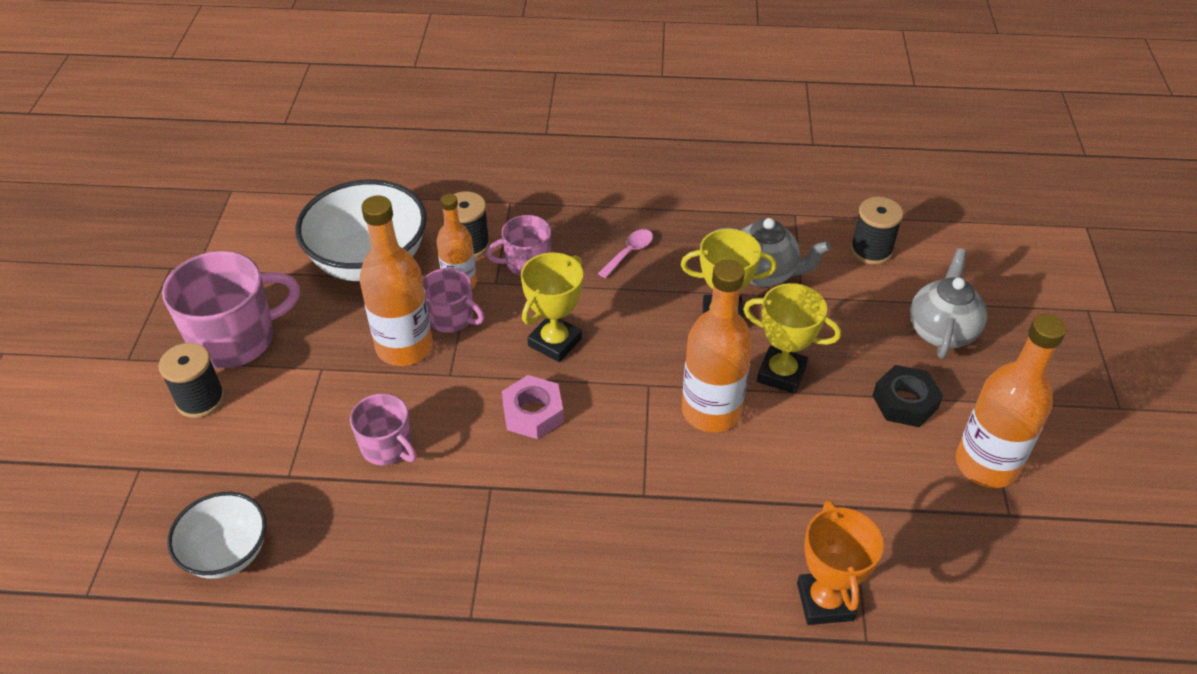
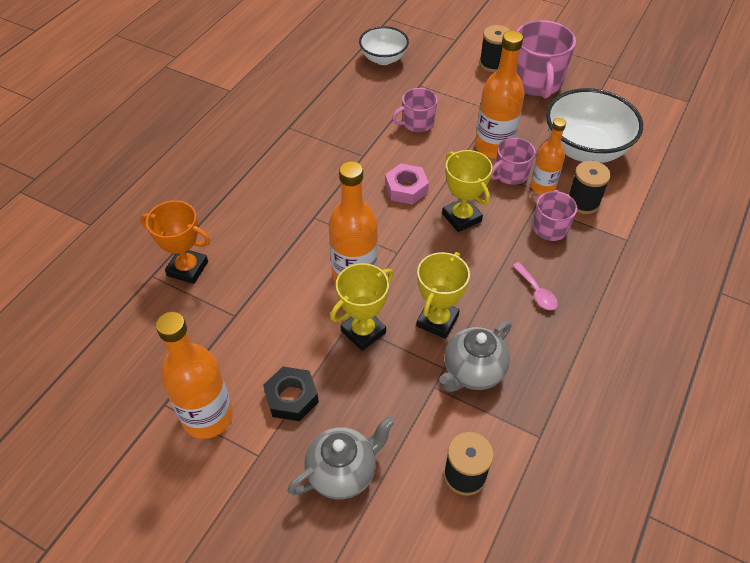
camera: 115 degrees right, 5 degrees up
grey teapot [910,248,987,359] -> grey teapot turned 75 degrees counterclockwise [288,416,395,500]

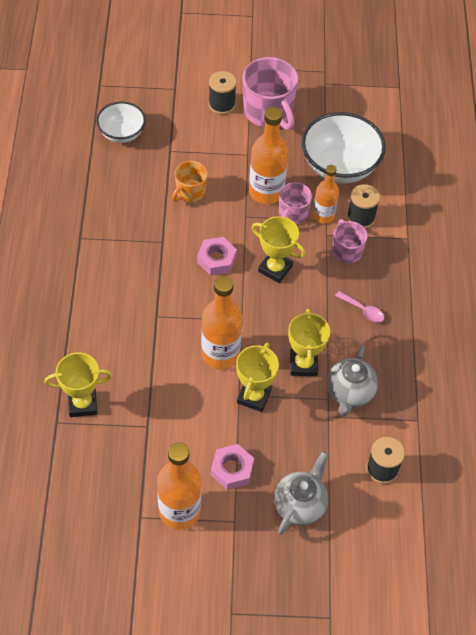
camera: 30 degrees left, 5 degrees up
orange trophy [140,201,210,284] -> yellow trophy [45,353,113,417]
black nut [263,367,319,421] -> pink nut [211,444,254,490]
pink mug [392,88,438,132] -> orange mug [172,161,208,202]

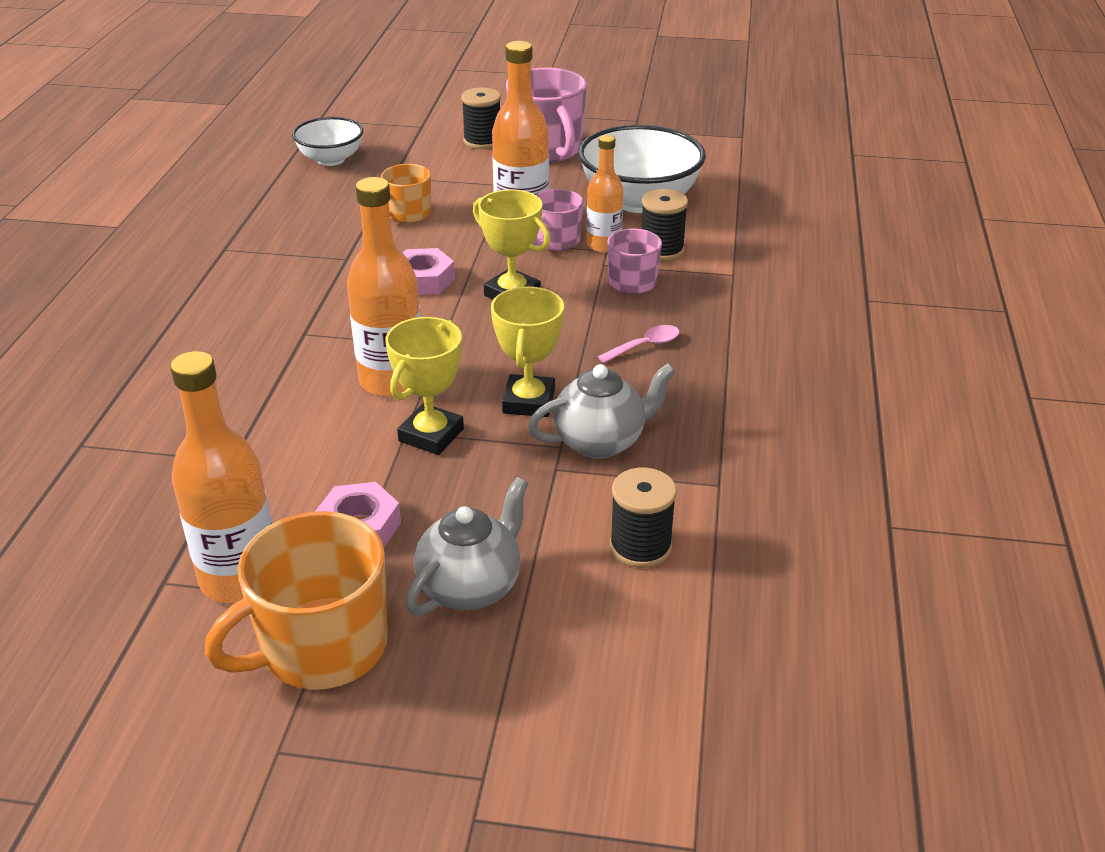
camera: 10 degrees right, 20 degrees down
yellow trophy [45,353,113,417] -> none
grey teapot [327,345,378,416] -> grey teapot turned 135 degrees counterclockwise [528,363,676,459]
pink spoon [335,291,384,322] -> pink spoon turned 75 degrees counterclockwise [598,325,680,363]
none -> orange mug [205,511,388,690]

